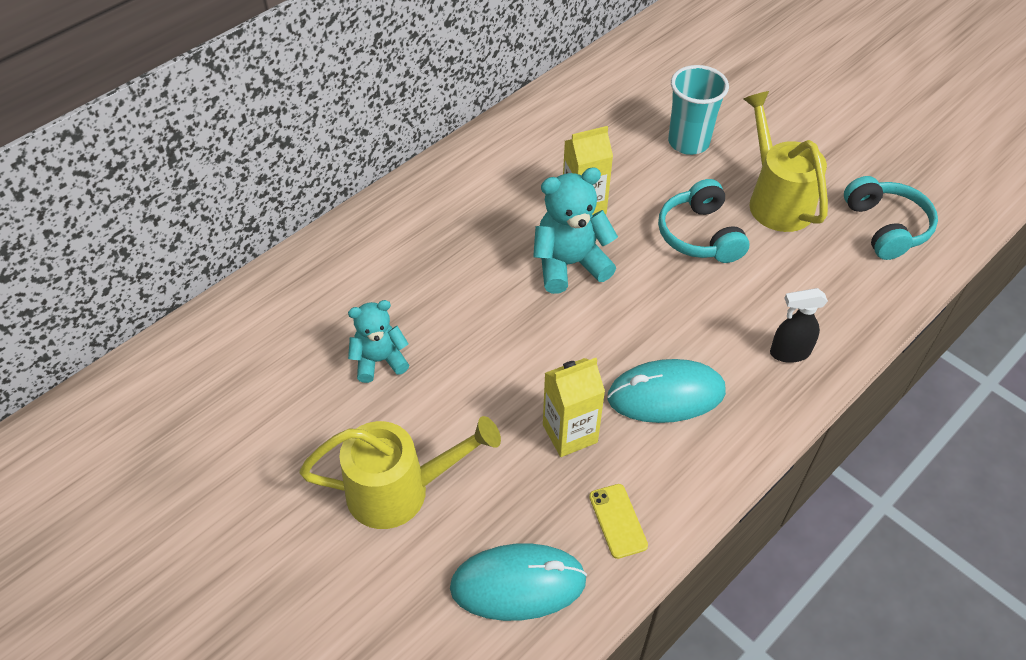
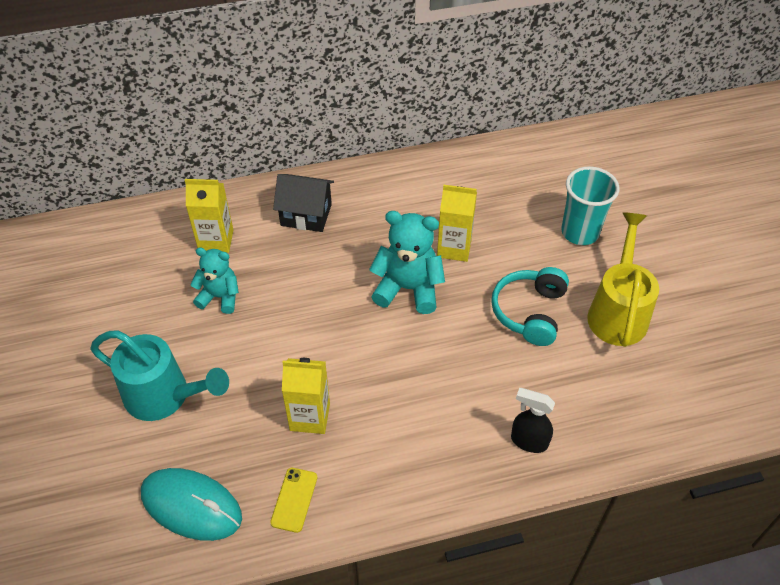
camera: 30 degrees right, 0 degrees up
yellow watering can [299,416,501,529] -> turquoise watering can [91,330,229,421]
turquoise mouse [607,359,726,423] -> none
turquoise headphones [844,176,938,260] -> none
none -> yellow carton [185,179,233,253]
none -> black house [273,174,334,232]

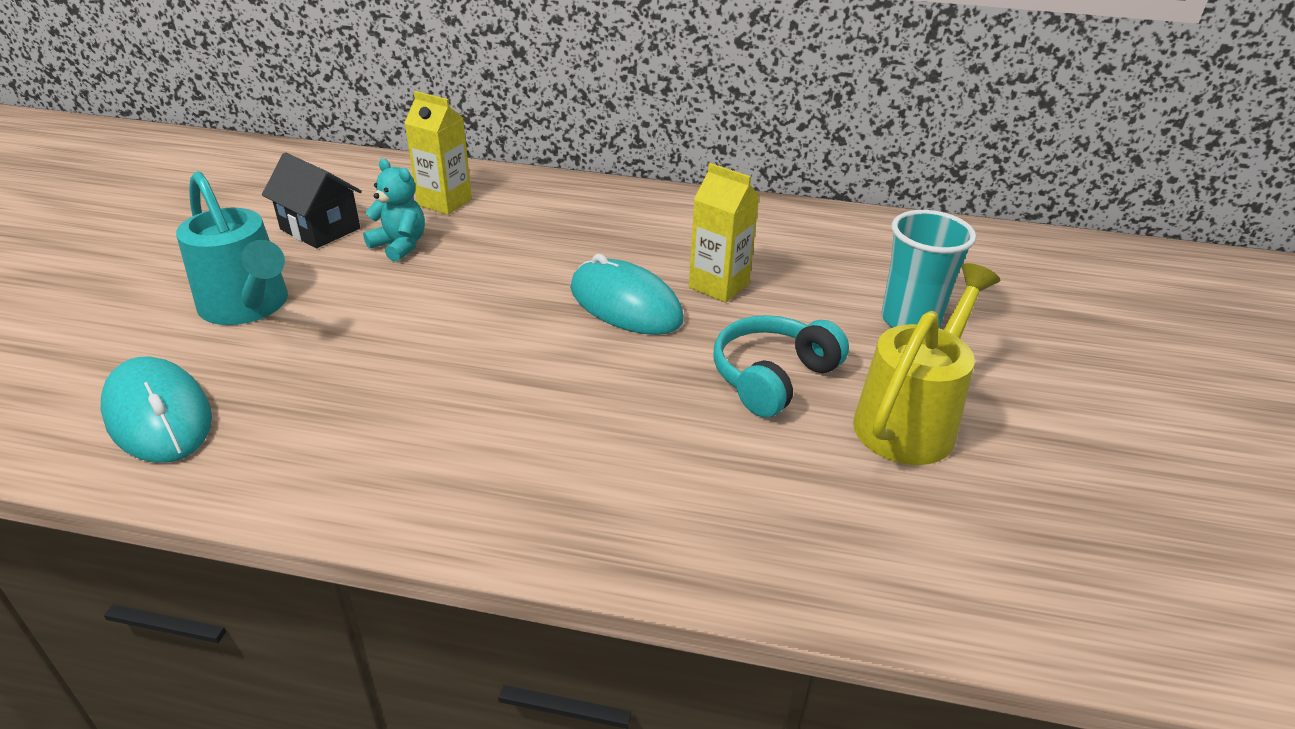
camera: 25 degrees right, 15 degrees down
yellow phone [270,468,317,533] -> none
black house [273,174,334,232] -> black house moved to [262,152,362,248]
yellow carton [282,358,330,434] -> none
turquoise teddy bear [369,211,445,314] -> turquoise mouse [570,254,684,335]
black spray bottle [511,388,555,453] -> none

